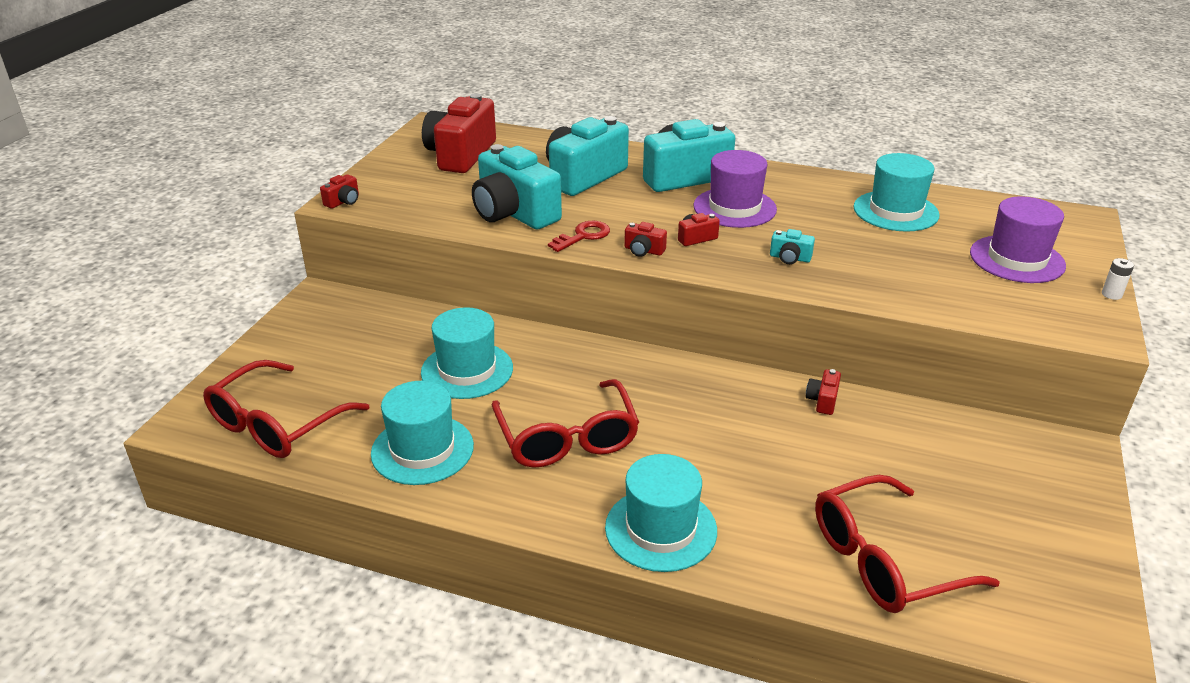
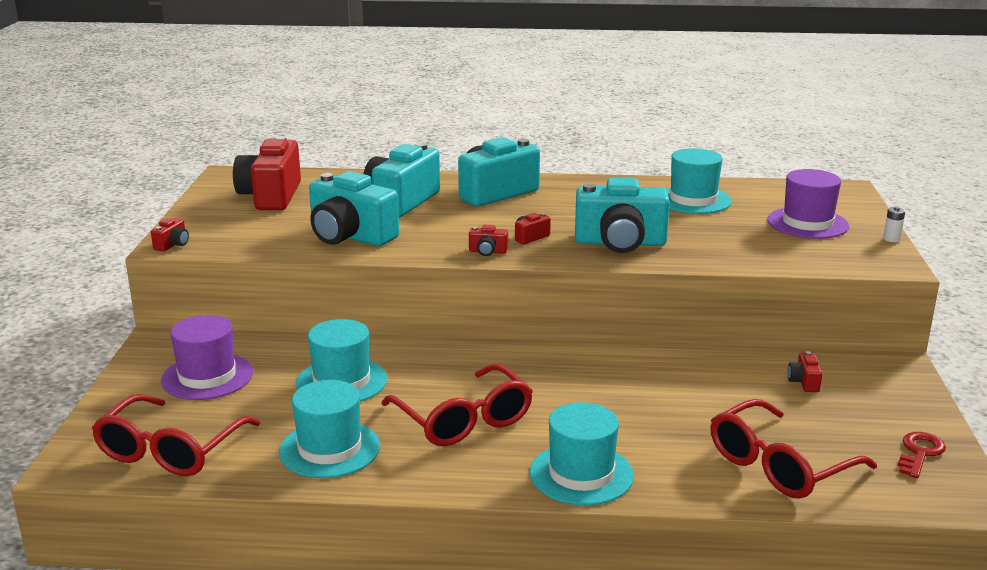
camera: 15 degrees left, 10 degrees down
red key [548,221,610,252] -> red key moved to [898,432,946,478]
purple hat [694,150,777,228] -> purple hat moved to [161,315,253,400]
turquoise camera [770,229,815,264] -> turquoise camera [575,178,670,253], size x2.43
red camera [806,369,841,415] -> red camera moved to [787,351,822,392]

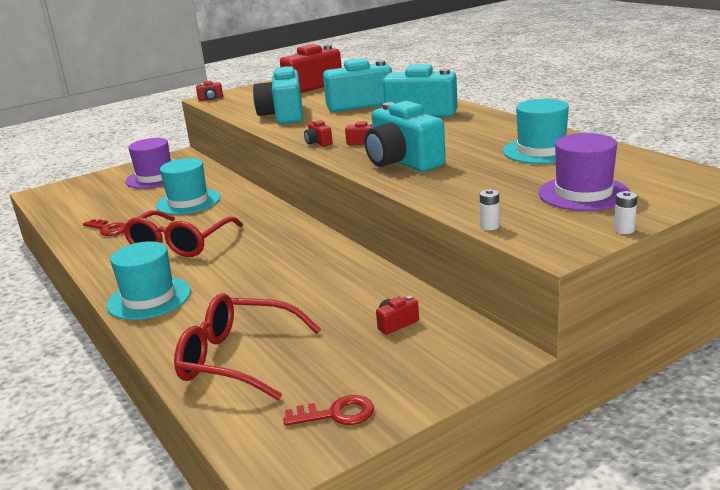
camera: 55 degrees right, 0 degrees up
red glasses [92,394,260,476] -> none
turquoise hat [279,380,380,478] -> red key [83,219,126,236]
none -> white battery [480,189,499,230]

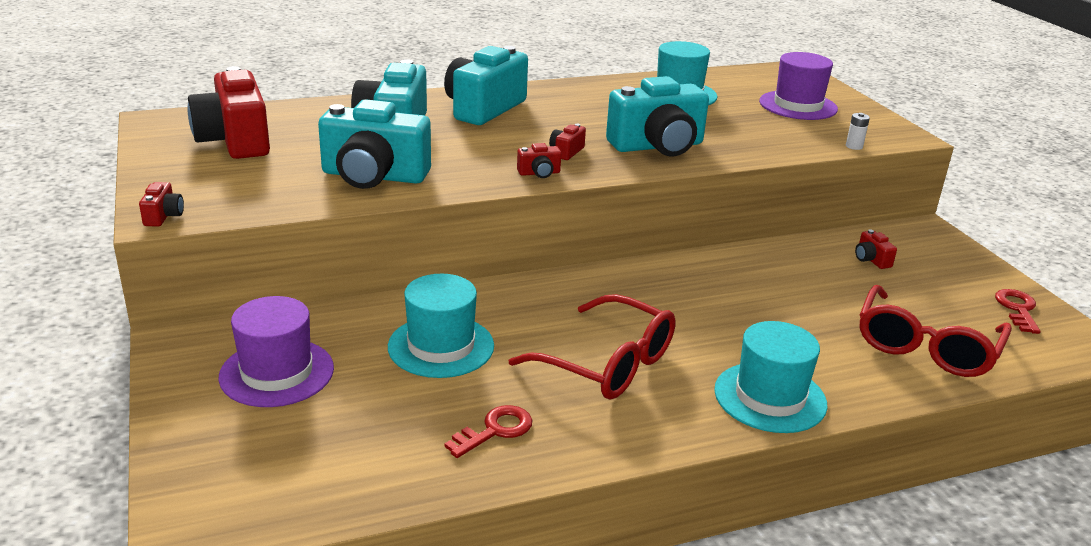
camera: 80 degrees left, 5 degrees up
white battery [614,191,637,234] -> none

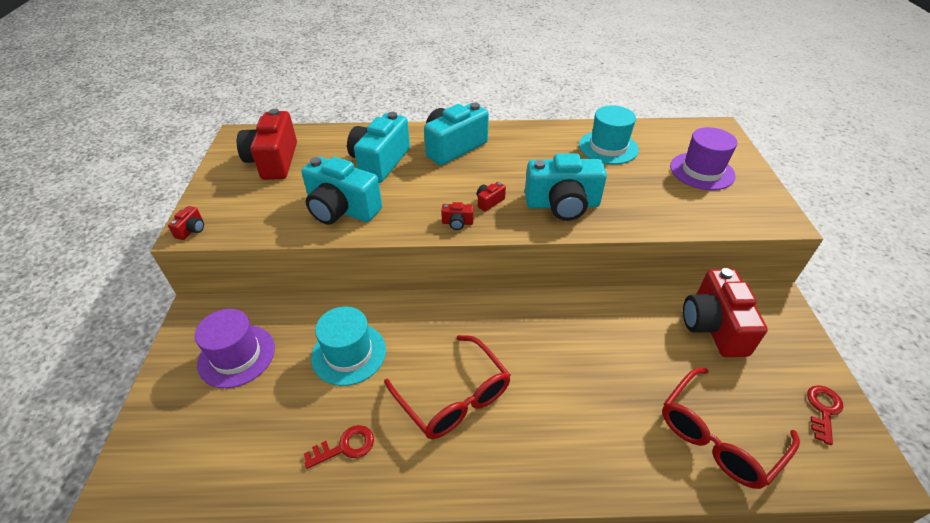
camera: 20 degrees right, 15 degrees up
turquoise hat [714,321,827,433] -> none
white battery [846,113,870,150] -> none
red camera [855,229,897,269] -> red camera [683,268,768,357], size x2.43

